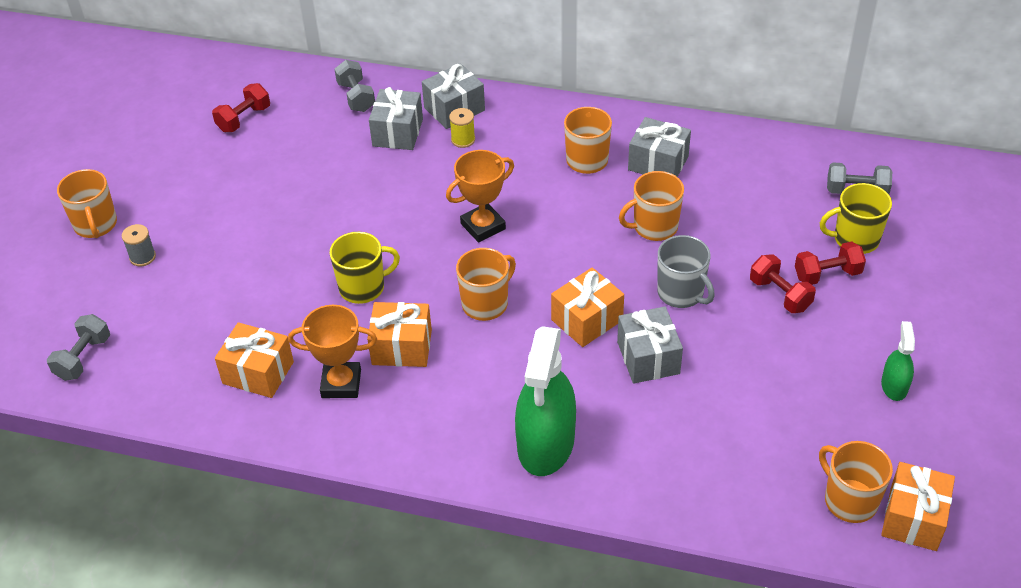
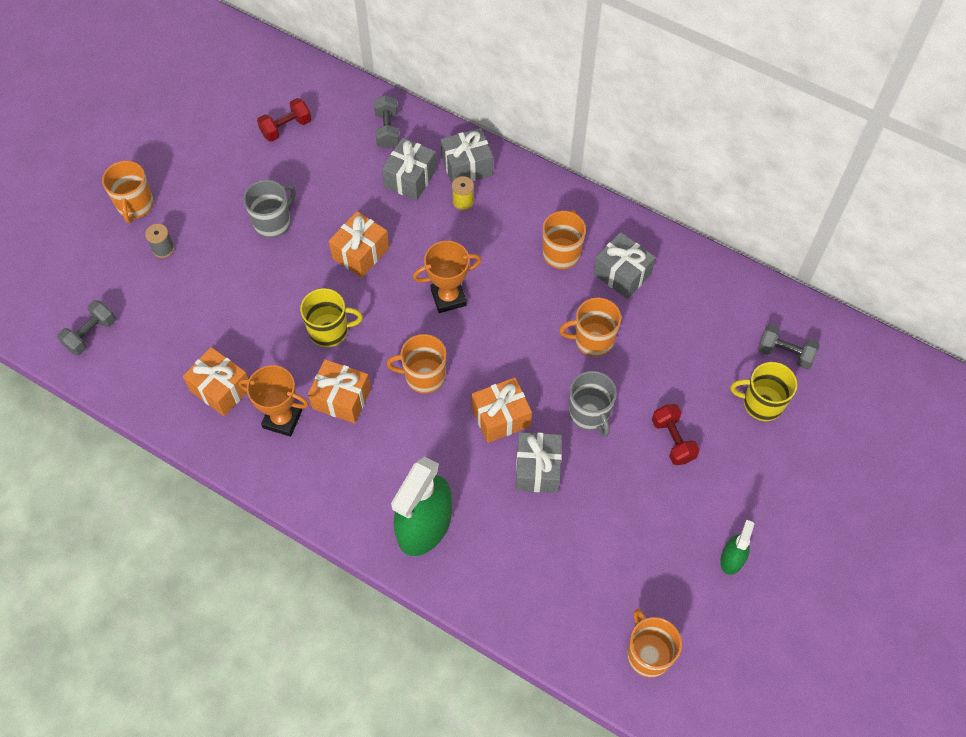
camera: 15 degrees right, 15 degrees up
orange mug [456,248,516,321] -> orange mug turned 150 degrees counterclockwise [386,334,446,394]
red dumbbell [795,241,866,285] -> none
orange gift [881,462,955,551] -> orange gift moved to [329,211,389,278]
none -> grey mug [244,180,296,238]

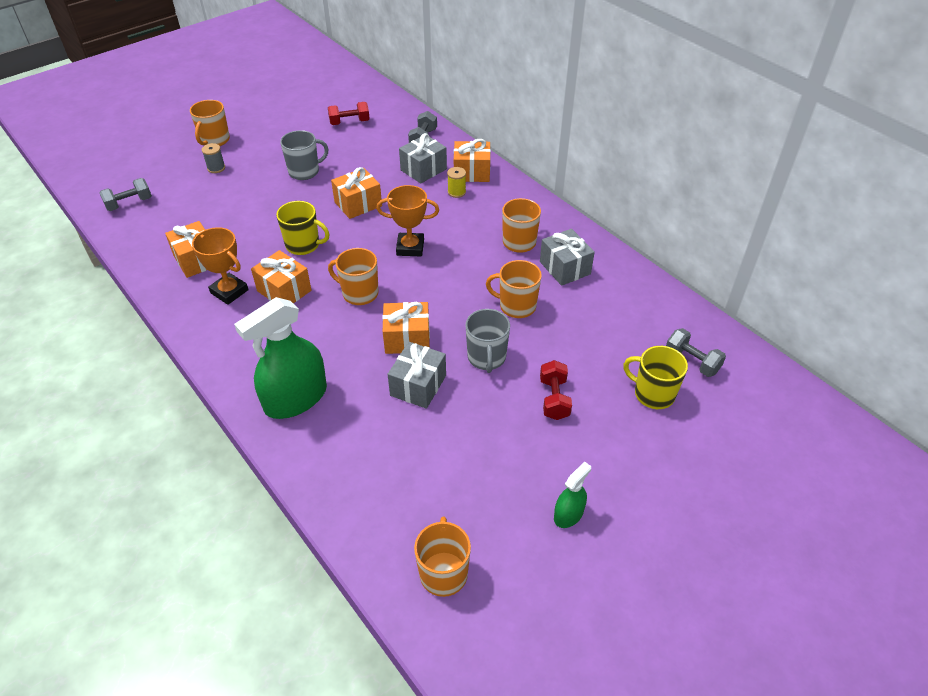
camera: 20 degrees right, 15 degrees down
grey gift [441,128,493,183] -> orange gift [454,139,491,182]

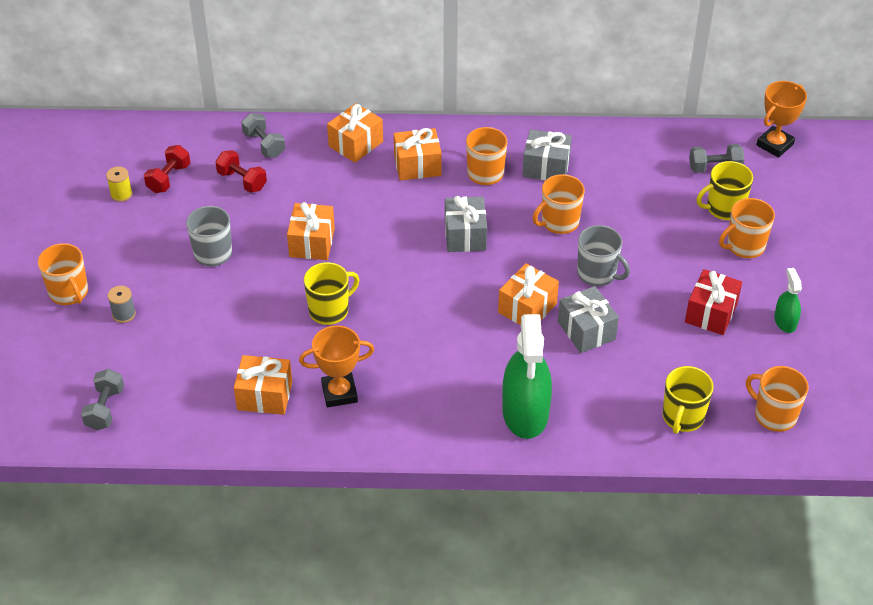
camera: 50 degrees left, 0 degrees up
orange gift [251,250,312,303] -> orange gift moved to [394,128,442,181]
orange mug [328,248,379,305] -> orange mug moved to [719,198,775,258]
orange trophy [376,185,439,256] -> orange trophy moved to [756,81,807,158]
grey gift [399,133,447,183] -> grey gift moved to [445,196,487,252]
yellow spool [447,167,466,198] -> yellow spool moved to [106,166,132,202]
red dumbbell [540,360,572,420] -> red dumbbell moved to [215,150,267,193]
none -> yellow mug [663,366,714,434]
none -> red gift [685,269,742,335]

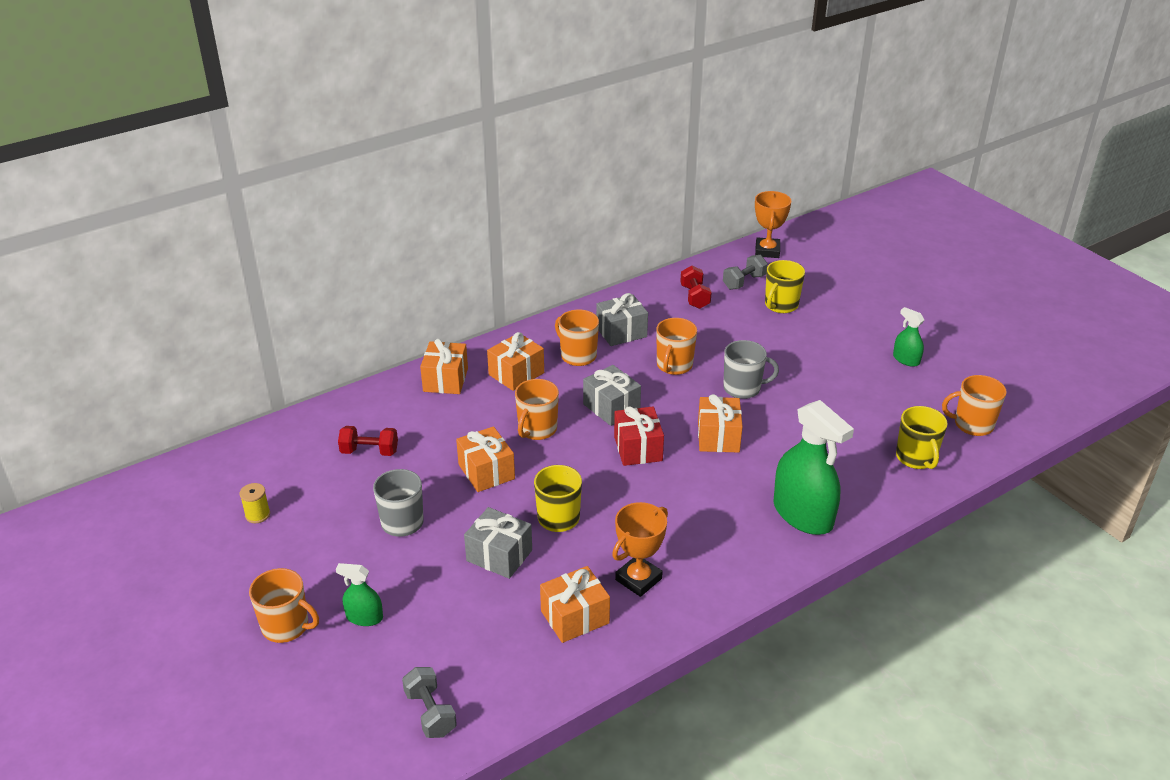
camera: 35 degrees left, 10 degrees down
grey spool [107,286,136,323] -> green spray bottle [336,563,383,626]
red dumbbell [144,145,190,193] -> red dumbbell moved to [680,266,712,309]
grey dumbbell [241,113,285,158] -> none
grey gift [558,286,619,353] -> grey gift moved to [464,507,532,579]
red gift [685,269,742,335] -> red gift moved to [614,407,664,466]
orange mug [719,198,775,258] -> orange mug moved to [515,379,559,440]

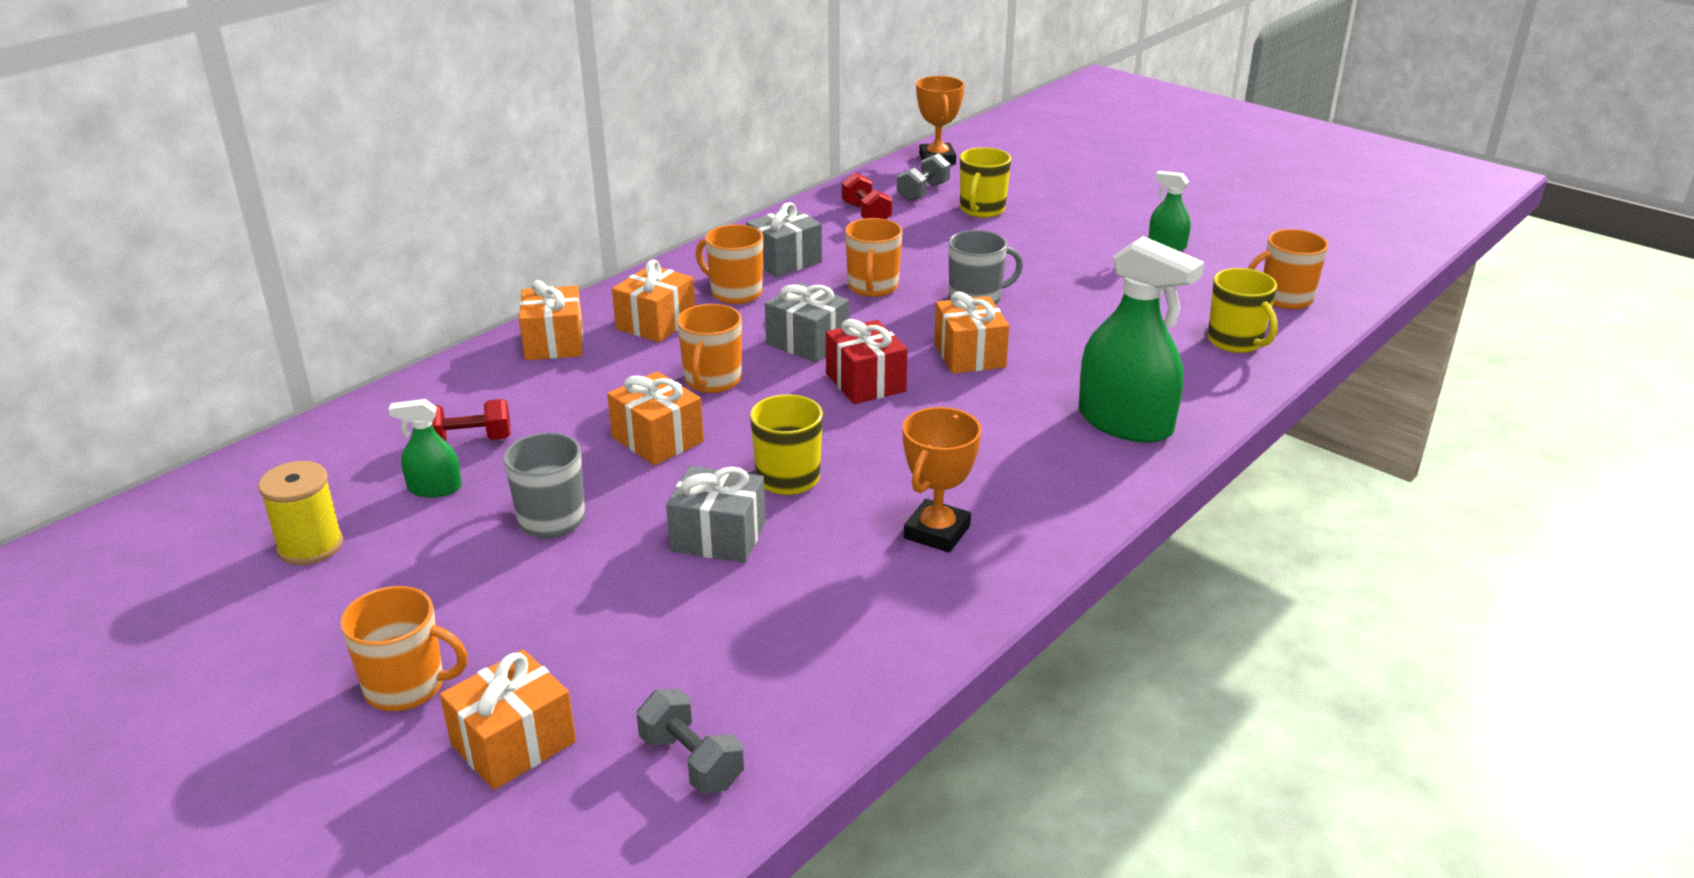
camera: 15 degrees left, 5 degrees down
yellow spool [239,483,270,523] -> yellow spool [258,461,343,565], size x1.57
green spray bottle [336,563,383,626] -> green spray bottle moved to [389,399,462,498]
orange gift [540,566,610,643] -> orange gift moved to [440,650,576,790]

